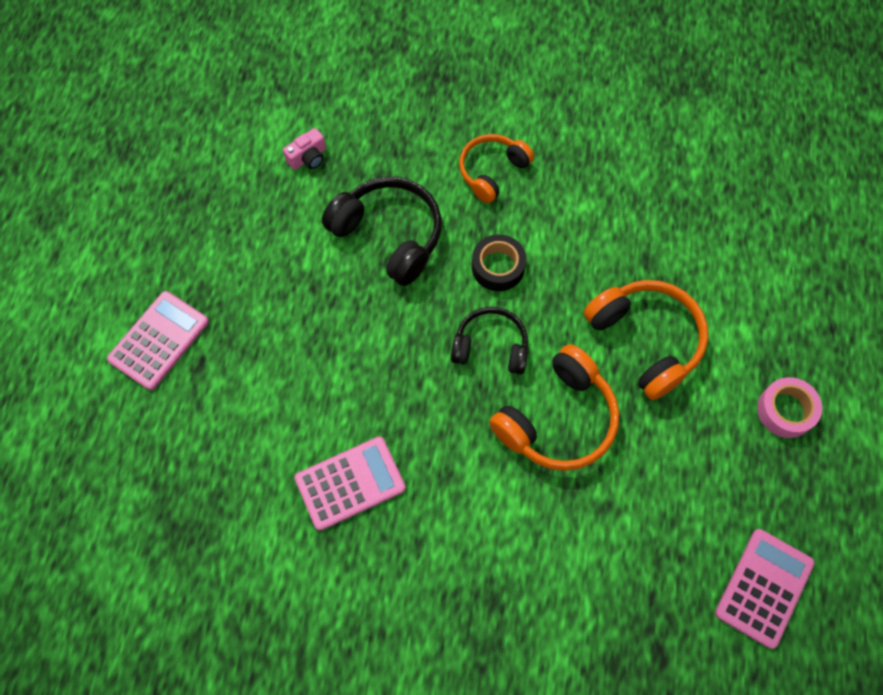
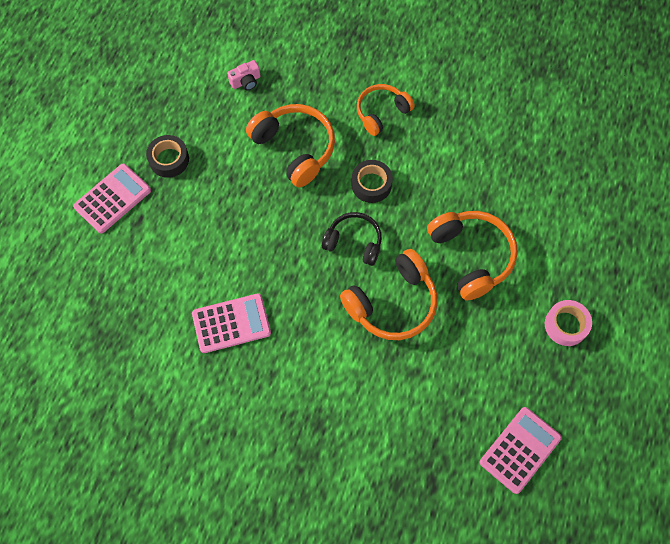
camera: 10 degrees right, 0 degrees up
black headphones [322,176,442,286] -> orange headphones [246,104,335,188]
none -> black tape [146,135,189,178]

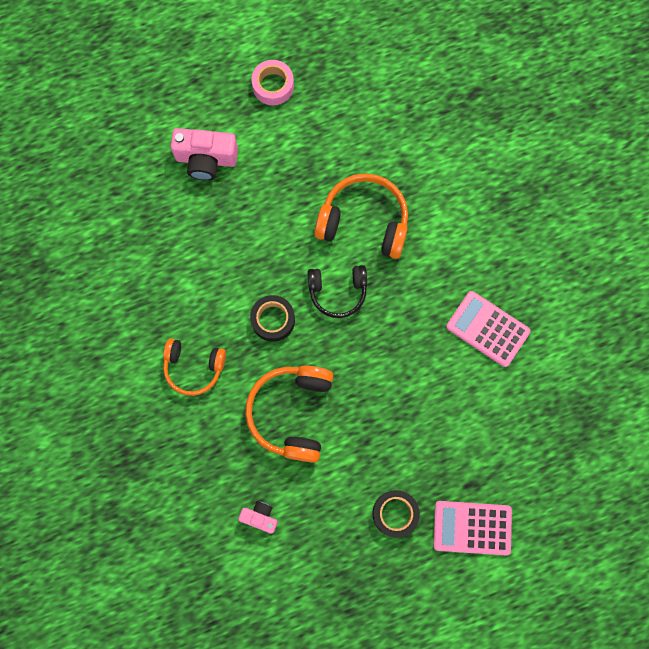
camera: 130 degrees left, 10 degrees up
black headphones [322,212,382,266] -> black headphones turned 75 degrees counterclockwise [307,265,367,318]
orange headphones [427,211,518,301] -> none
pink calculator [479,407,562,494] -> none
none -> pink camera [171,128,238,180]

